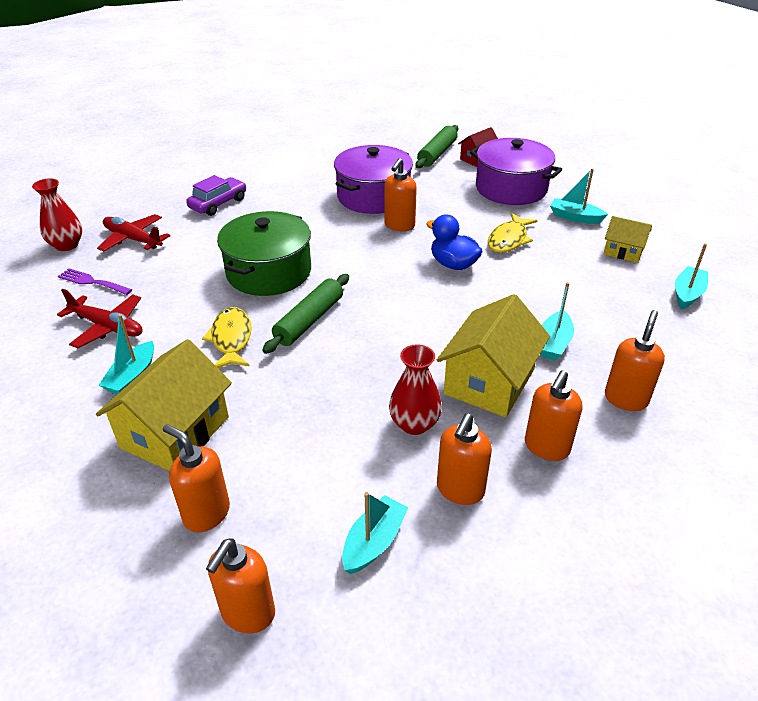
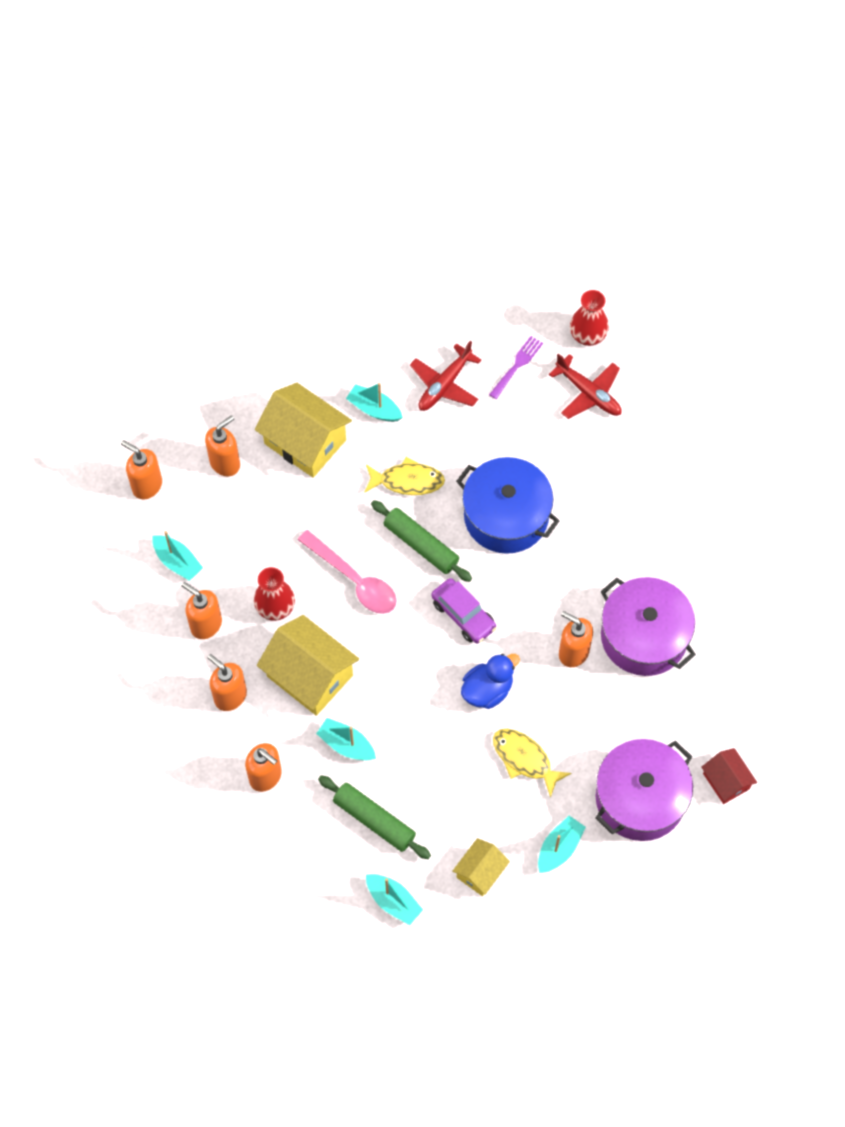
camera: 100 degrees right, 25 degrees up
red plane [97,214,170,252] -> red plane turned 90 degrees clockwise [549,353,622,419]
purple car [186,175,246,216] -> purple car moved to [431,578,497,644]
green pot [217,211,311,296] -> blue pot [456,457,559,554]
green rolling pin [415,125,458,168] -> green rolling pin moved to [318,776,431,859]
none -> pink spoon [298,530,396,614]

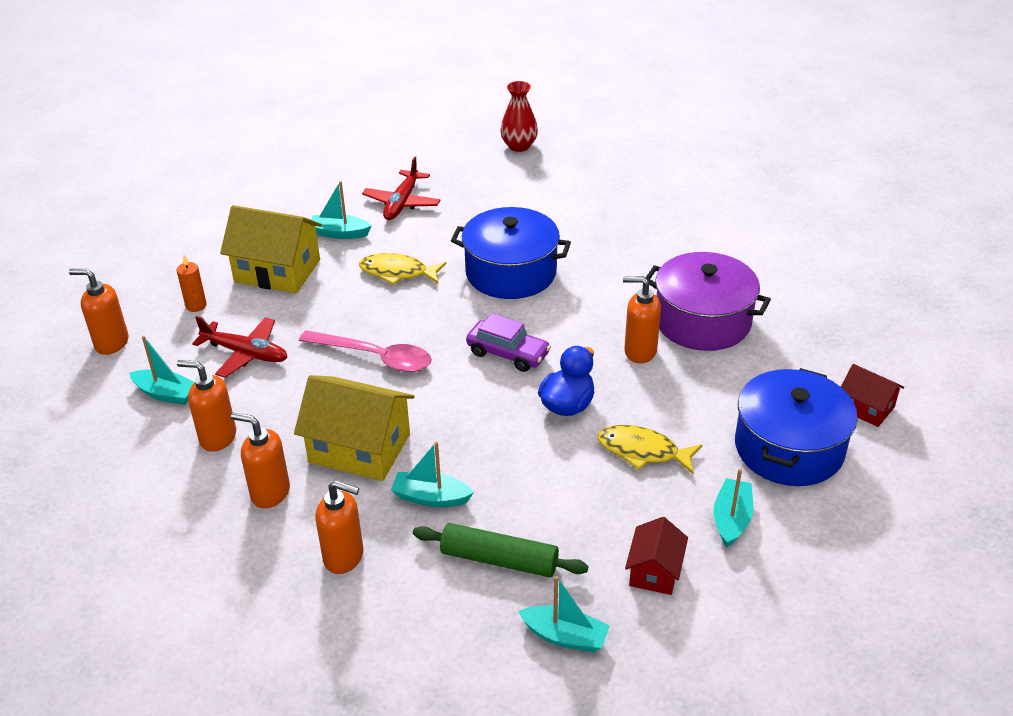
camera: 20 degrees left, 25 degrees down
orange soap dispenser [205,415,240,477] -> orange candle [176,255,207,312]
red vase [254,567,295,621] -> none
yellow fish [364,457,445,495] -> yellow fish turned 150 degrees counterclockwise [359,253,446,285]
green rolling pin [371,500,472,582] -> none
yellow house [452,838,510,896] -> red house [625,517,688,595]
purple fork [489,336,543,399] -> none
red plane [549,353,622,419] -> red plane moved to [192,316,287,378]
purple pot [595,739,693,841] -> blue pot [735,368,858,486]

